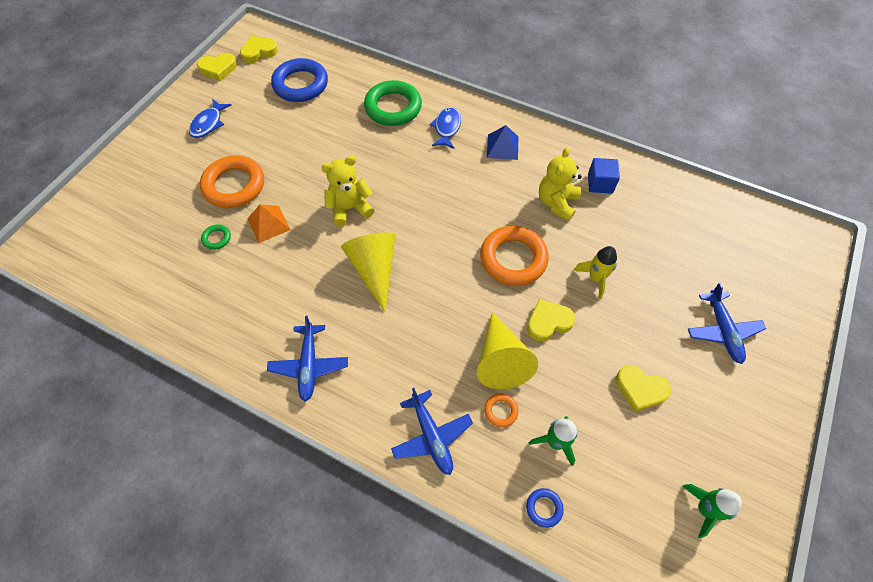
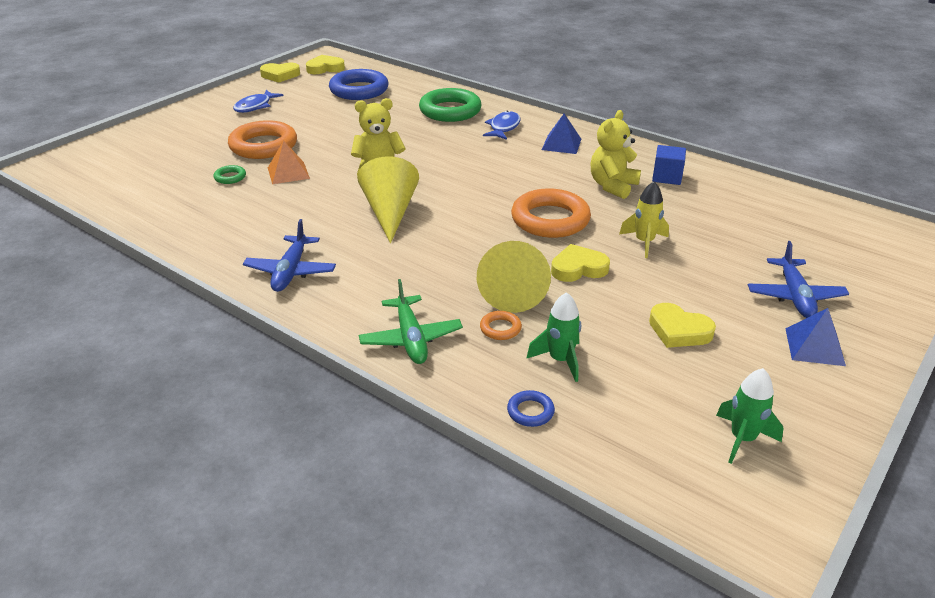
camera: 10 degrees right, 25 degrees down
blue plane [391,388,473,475] -> green plane [359,279,463,364]
none -> blue pyramid [785,308,846,366]

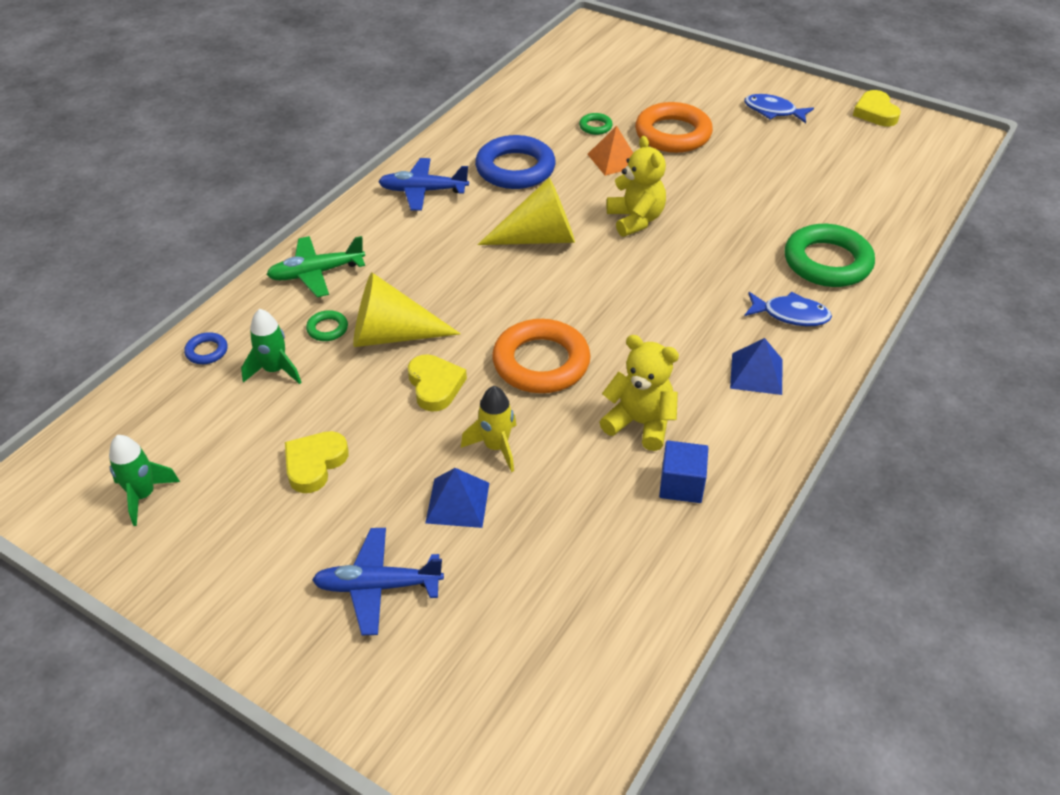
camera: 85 degrees right, 10 degrees up
yellow heart [306,55,345,74] -> none
blue ring [329,69,389,100] -> blue ring moved to [475,135,556,189]
orange ring [480,311,522,340] -> green ring [306,310,348,341]
blue pyramid [785,308,846,366] -> blue pyramid moved to [425,468,489,528]

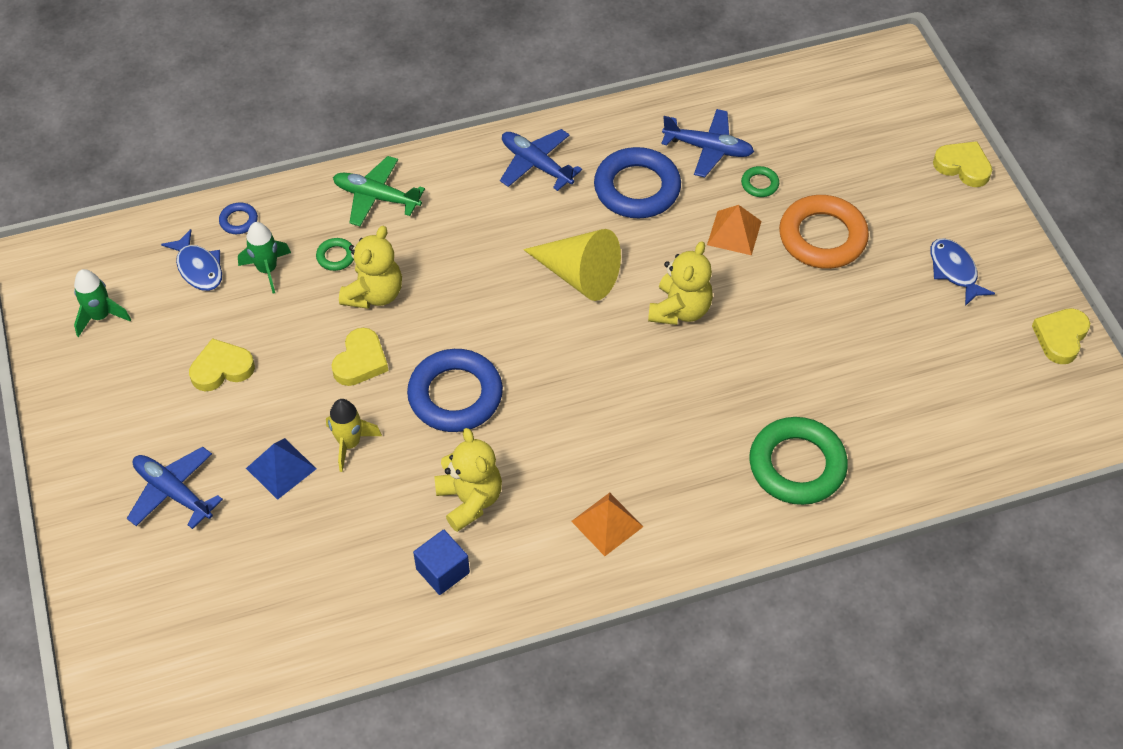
camera: 40 degrees right, 10 degrees up
yellow cone [353,272,461,347] -> yellow teddy bear [339,226,402,309]
orange ring [492,319,591,393] -> blue ring [407,349,503,432]
blue pyramid [730,338,783,395] -> orange pyramid [571,493,643,556]
blue fish [744,292,832,326] -> blue fish moved to [161,229,222,291]
none -> blue plane [661,109,754,177]
none -> yellow heart [933,141,992,187]

